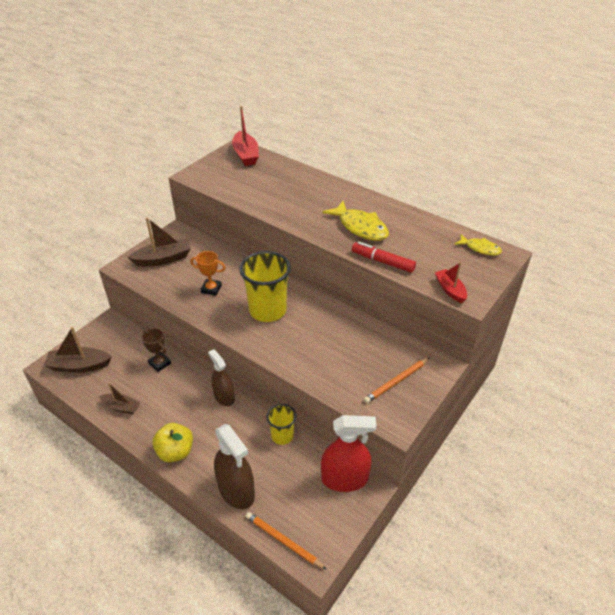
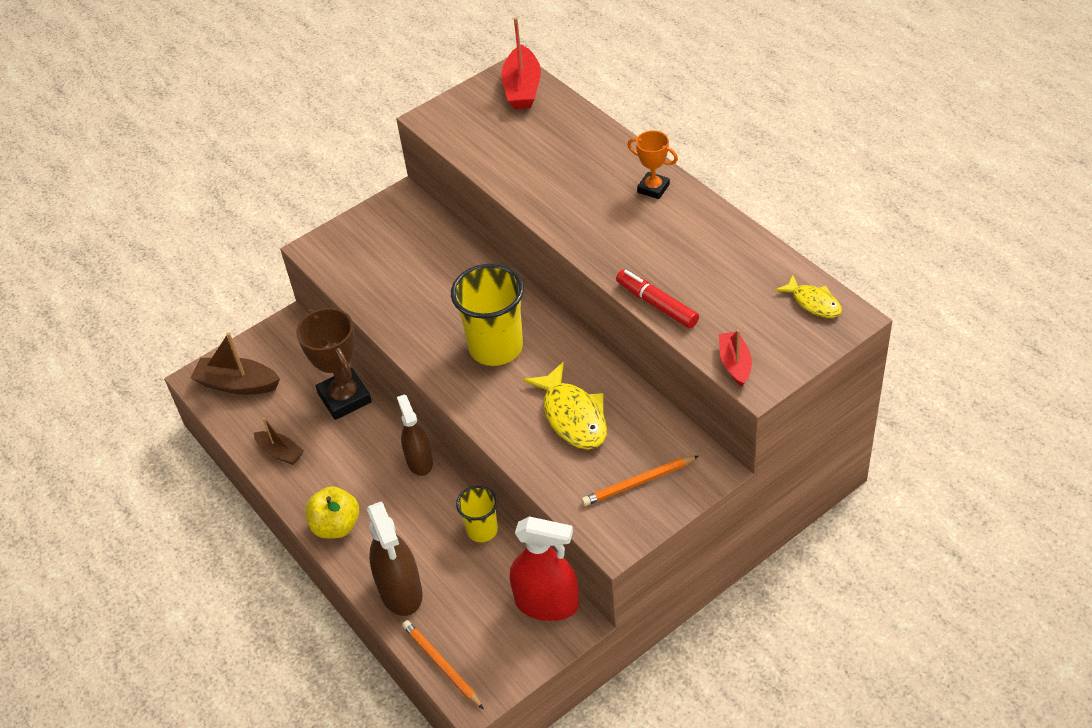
camera: 20 degrees right, 5 degrees up
brown boat [128,217,191,267] -> none
brown trophy [141,328,171,372] -> brown trophy [296,308,372,420], size x1.77
orange trophy [190,251,226,296] -> orange trophy moved to [628,131,678,199]
yellow fish [322,201,389,241] -> yellow fish moved to [523,362,607,449]

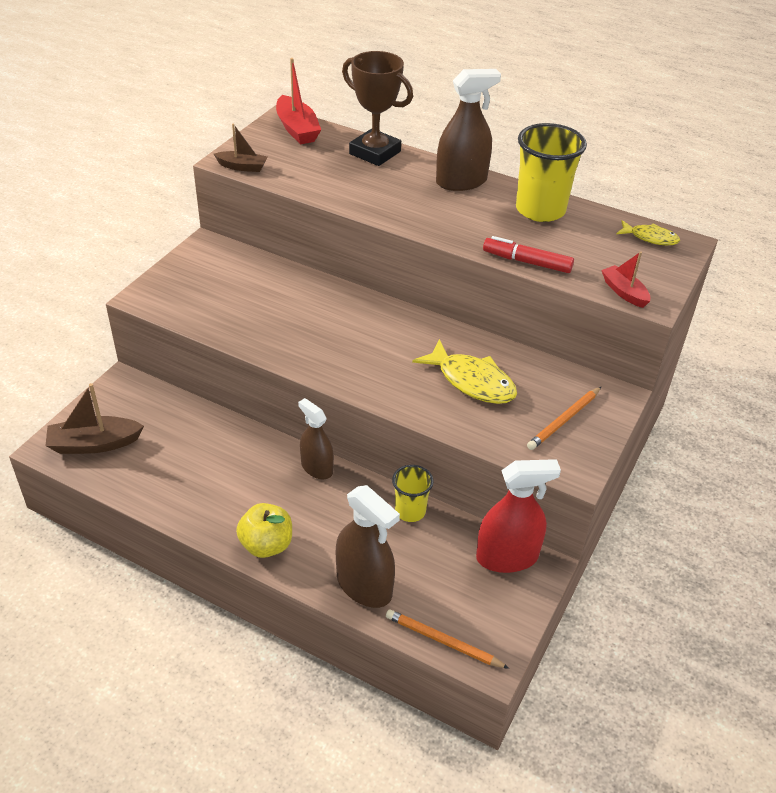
camera: 30 degrees left, 5 degrees down
brown boat [254,418,304,465] -> brown boat moved to [214,123,268,172]
brown trophy [296,308,372,420] -> brown trophy moved to [342,51,413,166]
yellow cup [451,264,524,366] -> yellow cup moved to [516,123,587,222]
orange trophy [628,131,678,199] -> brown spray bottle [436,69,501,191]

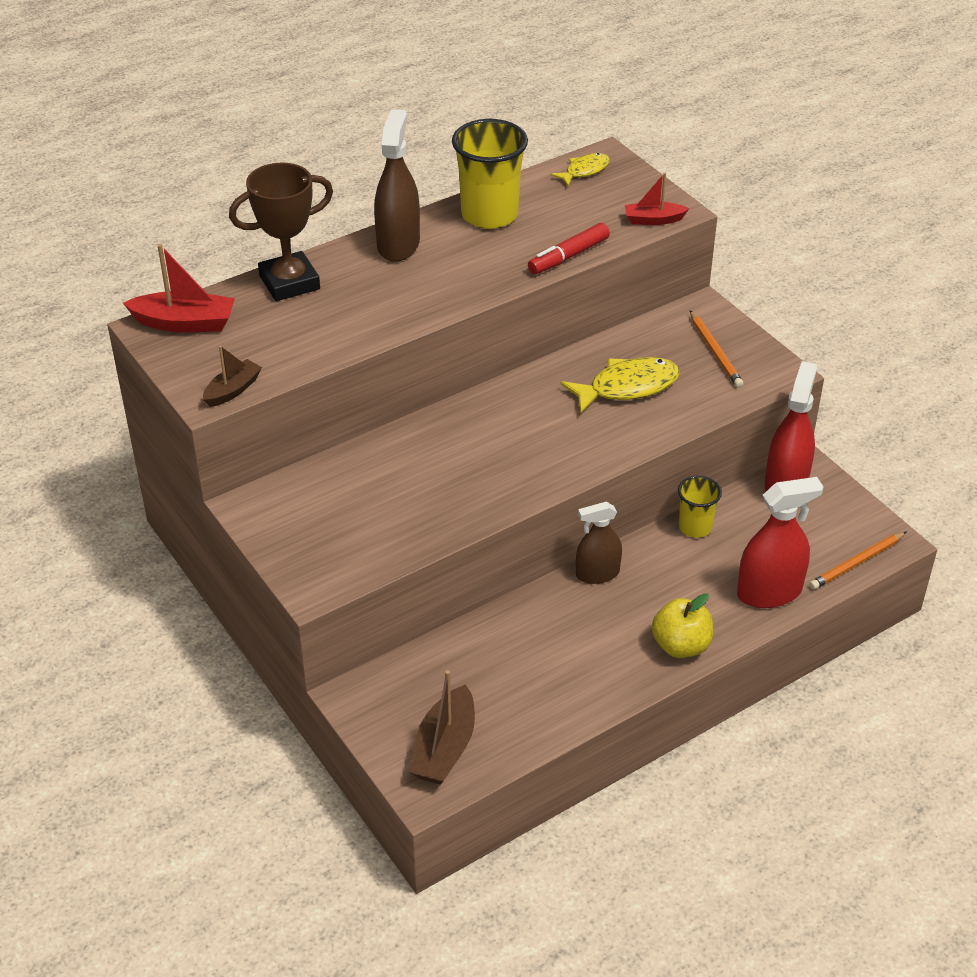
camera: 60 degrees left, 0 degrees up
brown spray bottle [336,485,400,608] -> red spray bottle [737,477,824,608]

